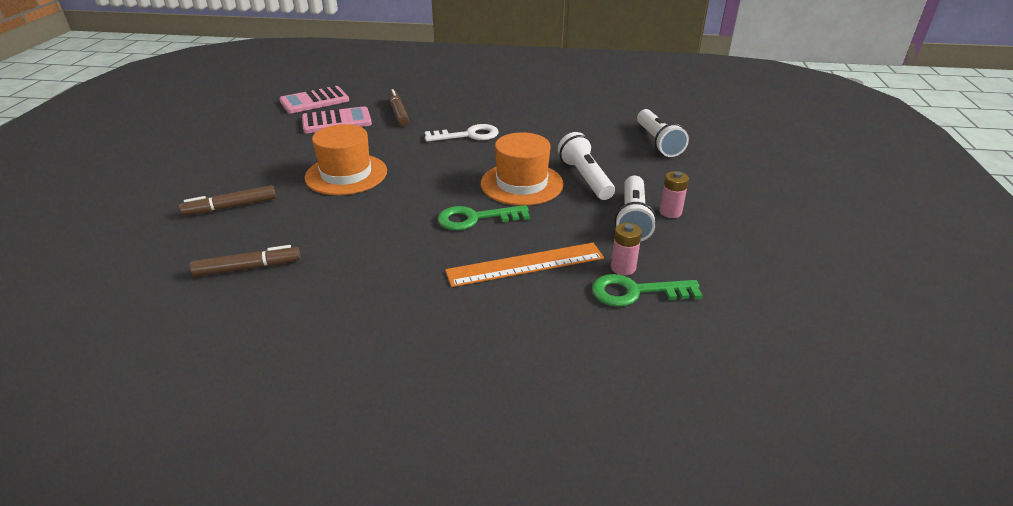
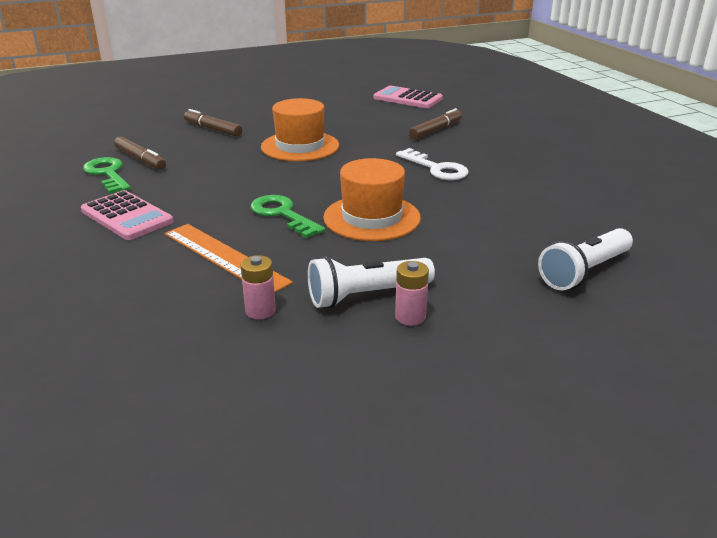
camera: 60 degrees right, 5 degrees down
pink calculator [302,106,372,134] -> pink calculator moved to [81,190,174,240]
white flashlight [558,132,615,200] -> none
green key [592,274,703,307] -> green key moved to [83,157,131,194]

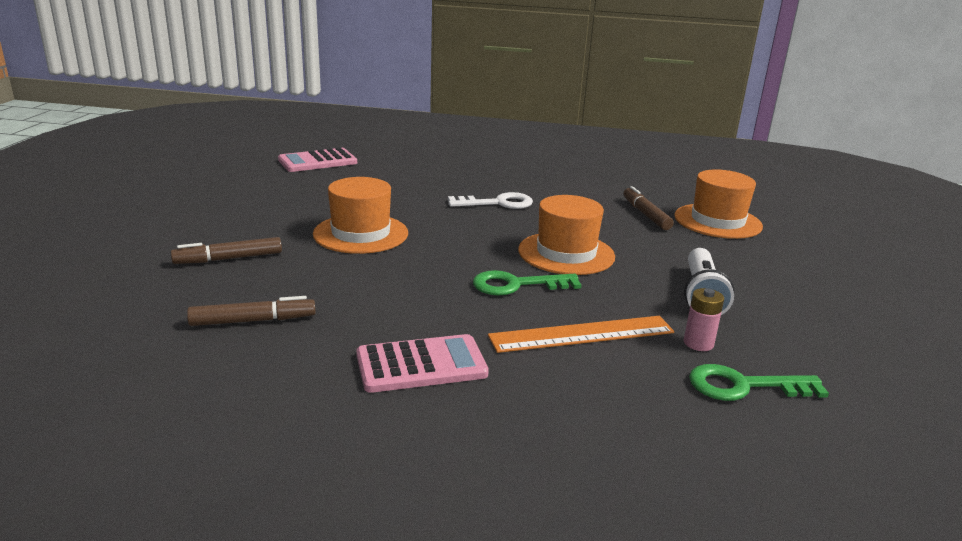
camera: 60 degrees left, 5 degrees down
green key [83,157,131,194] -> green key moved to [689,364,829,401]
pink battery [395,261,429,326] -> none
brown marker [409,108,462,139] -> brown marker moved to [623,186,674,230]
white flashlight [538,228,633,290] -> orange hat [674,169,763,239]

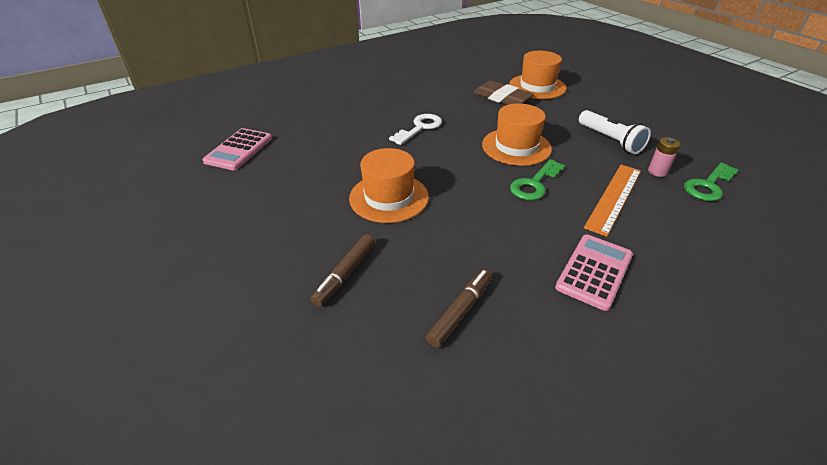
camera: 40 degrees left, 15 degrees up
brown marker [623,186,674,230] -> brown eraser [473,80,534,105]

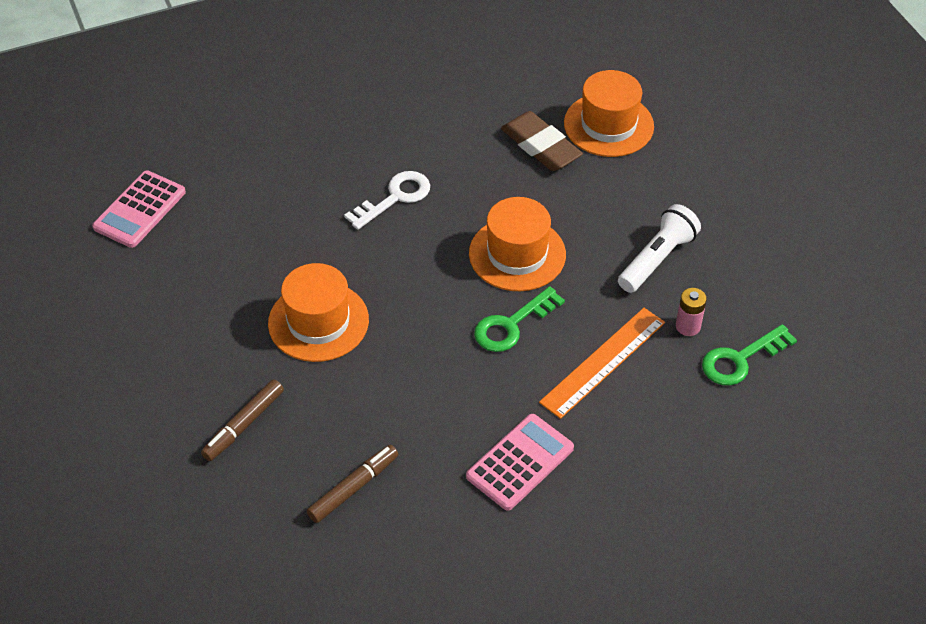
camera: 10 degrees right, 10 degrees up
white flashlight [579,110,651,154] -> white flashlight turned 120 degrees counterclockwise [618,204,701,293]

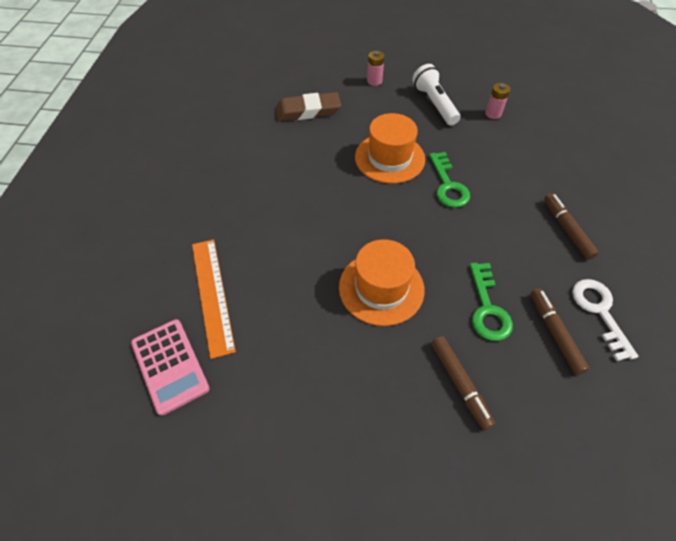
camera: 60 degrees left, 5 degrees up
white key [344,171,430,230] -> white key moved to [572,279,638,361]
pink calculator [466,414,574,511] -> brown marker [544,193,599,260]
orange ruler [539,308,665,419] -> orange ruler moved to [192,239,236,359]
orange hat [564,70,654,157] -> none
green key [702,324,797,386] -> green key moved to [470,263,513,341]
none -> pink battery [367,51,385,86]

